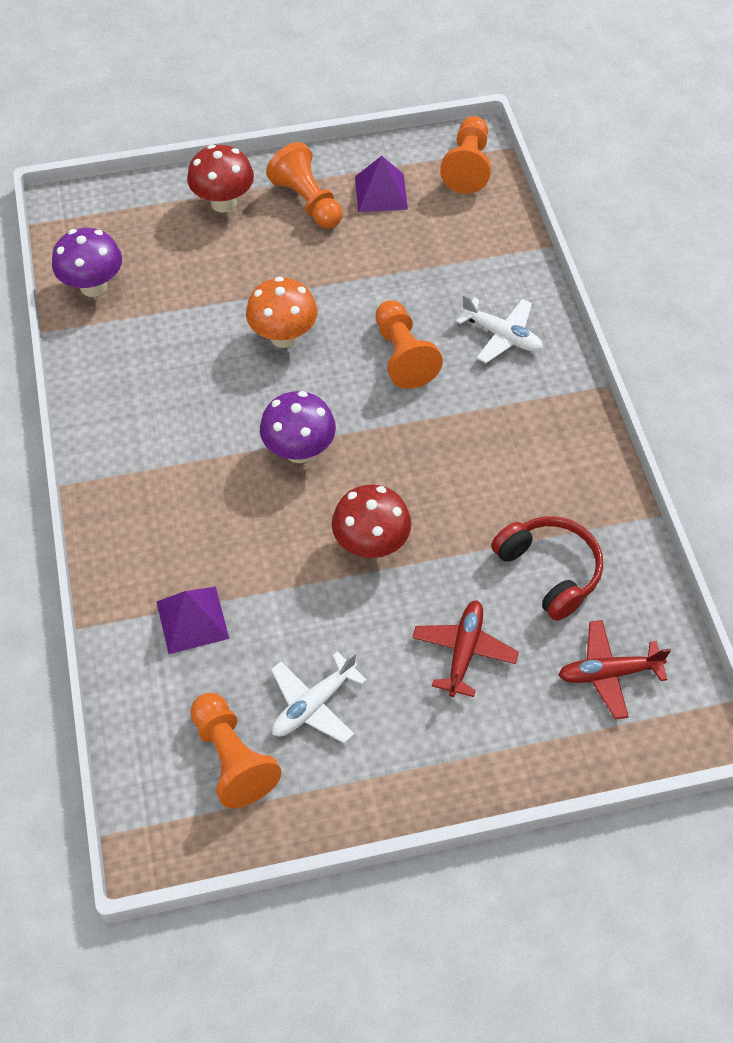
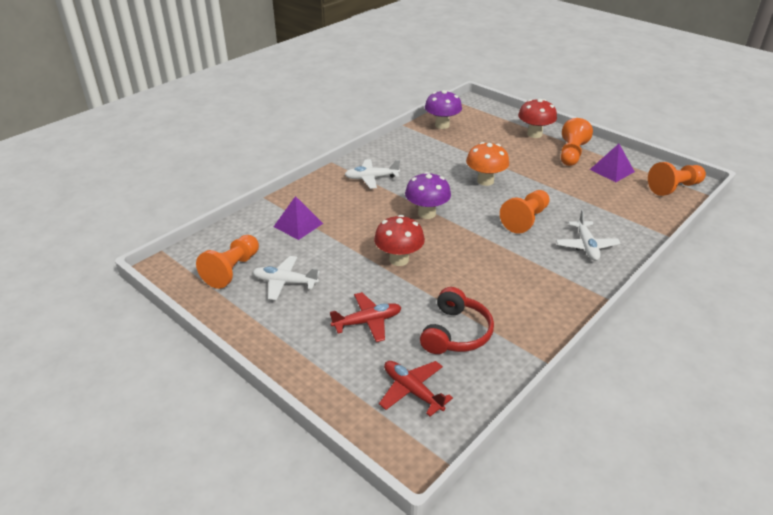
camera: 55 degrees right, 20 degrees down
none -> white plane [344,159,400,189]

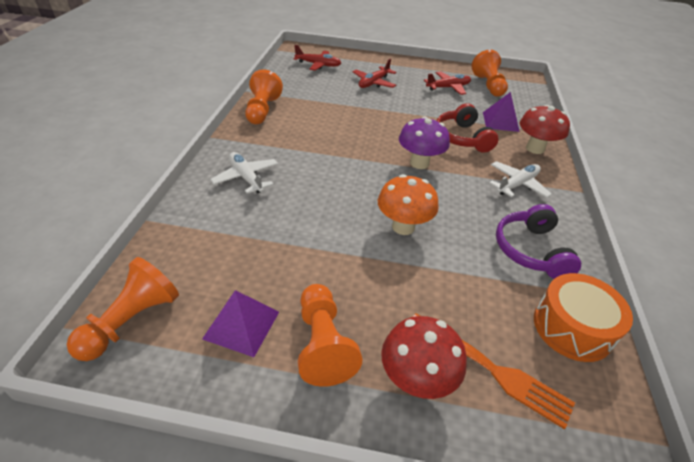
camera: 145 degrees right, 5 degrees up
white plane [253,256,320,300] -> red plane [424,72,471,95]
red mushroom [374,215,425,266] -> red mushroom moved to [520,105,570,154]
red headphones [420,287,494,354] -> red headphones moved to [437,103,498,153]
purple mushroom [425,90,462,129] -> orange drum [534,273,633,362]
orange pawn [500,190,550,234] -> orange pawn moved to [245,69,283,124]
none -> orange fork [413,313,575,429]
none -> purple headphones [496,204,581,279]

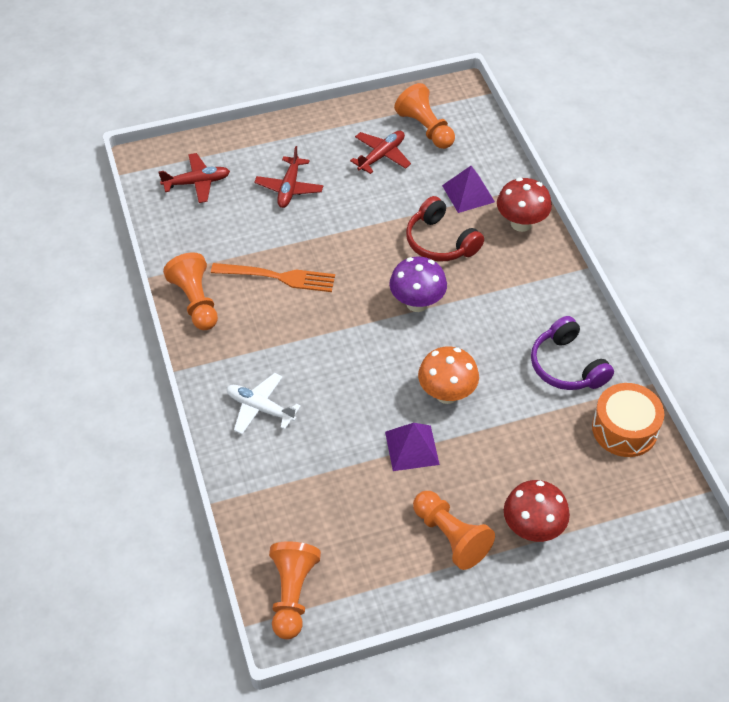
camera: 25 degrees left, 10 degrees up
purple pyramid [202,290,279,357] -> purple pyramid moved to [385,423,440,471]
orange fork [413,313,575,429] -> orange fork moved to [211,263,335,292]
white plane [489,161,552,198] -> none

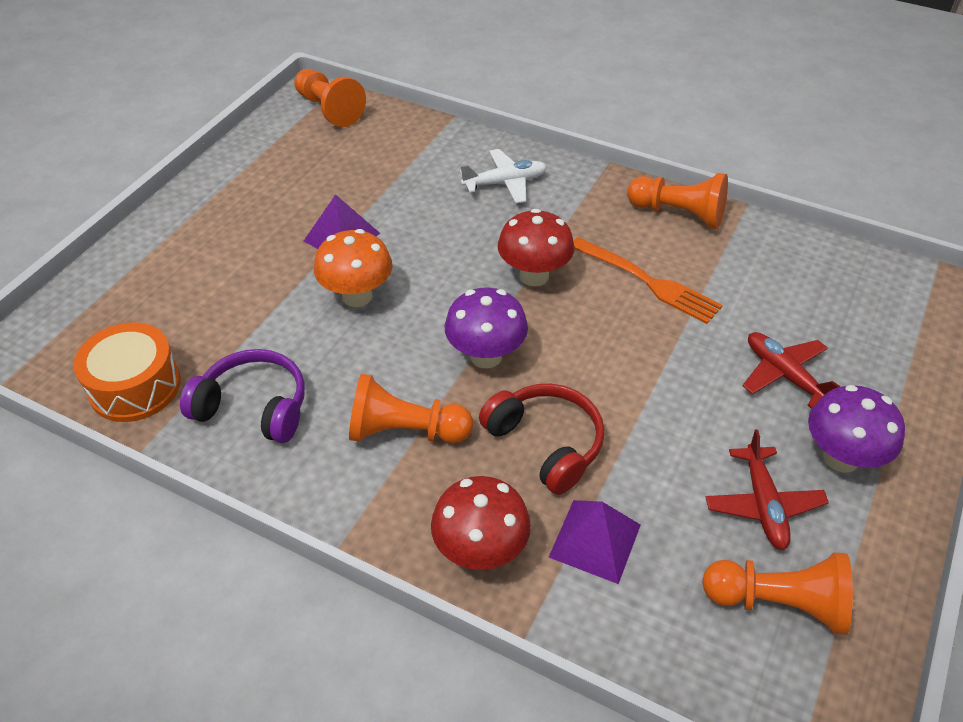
camera: 135 degrees right, 5 degrees down
red plane [158,153,230,203] -> none
orange fork [211,263,335,292] -> orange fork turned 105 degrees counterclockwise [573,237,723,324]
red headphones [406,196,484,262] -> red headphones turned 45 degrees clockwise [479,384,605,495]
orange pawn [413,491,495,570] -> orange pawn moved to [349,374,473,443]
red mushroom [504,480,570,542] -> red mushroom moved to [498,209,574,286]
none -> purple mushroom [808,385,905,473]

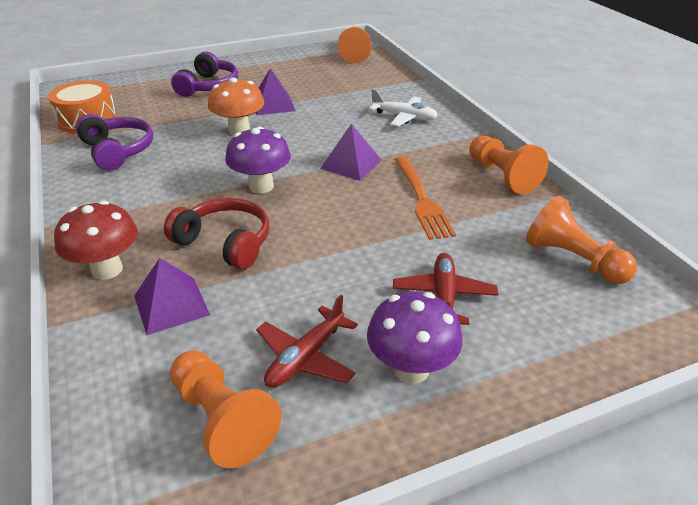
camera: 40 degrees right, 10 degrees down
orange pawn [349,374,473,443] -> orange pawn moved to [526,196,637,284]
red headphones [479,384,605,495] -> red headphones turned 60 degrees counterclockwise [164,198,269,270]
red mushroom [498,209,574,286] -> purple pyramid [320,124,382,181]
none -> purple headphones [171,51,238,97]

